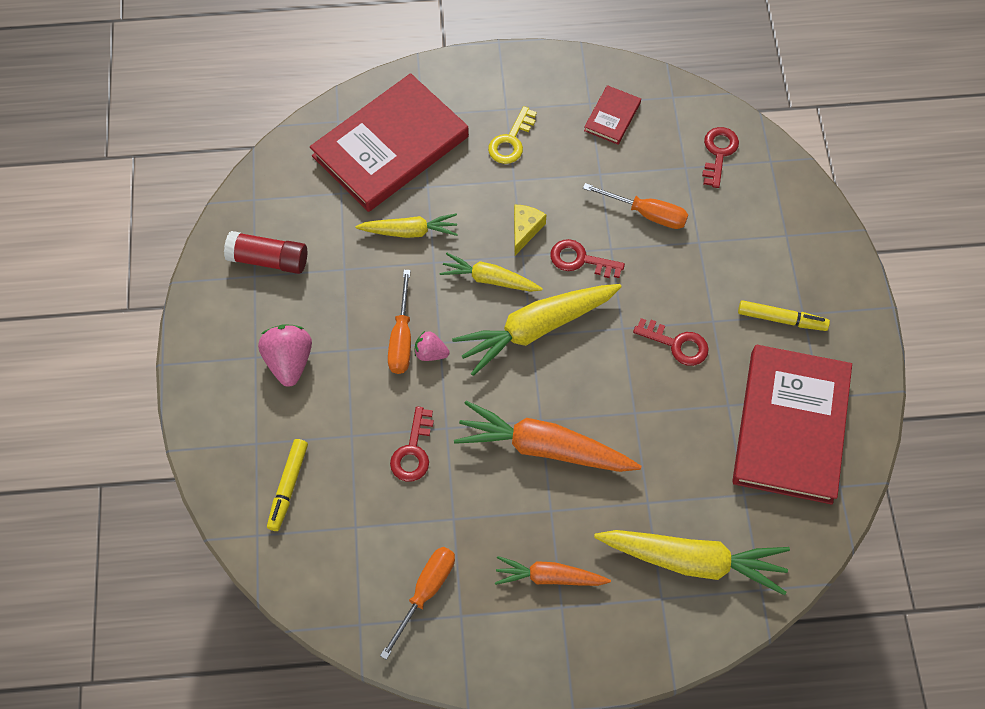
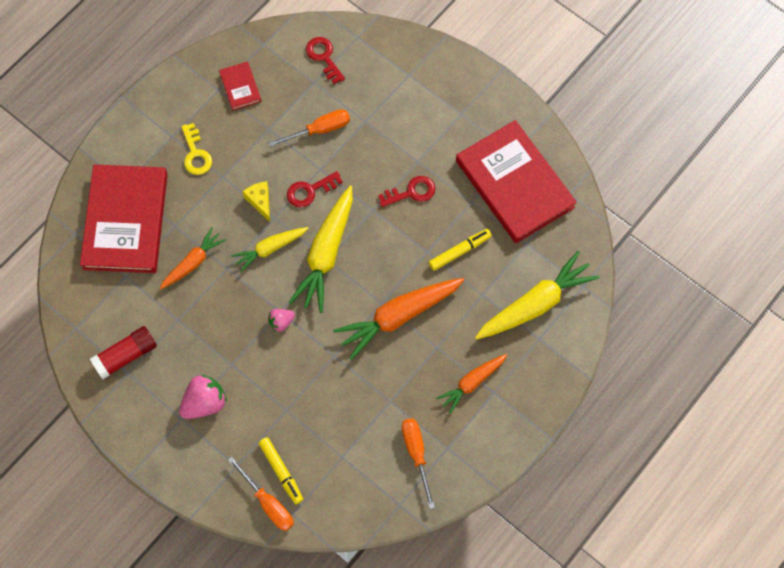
camera: 45 degrees left, 5 degrees up
pink strawberry [258,324,312,387] -> pink strawberry turned 105 degrees clockwise [179,375,227,419]
yellow carrot [355,213,458,238] -> orange carrot [160,227,226,289]
orange screwdriver [388,270,411,374] -> orange screwdriver moved to [228,457,294,531]
red key [390,406,434,482] -> none
yellow marker [738,300,830,331] -> yellow marker moved to [429,229,492,271]

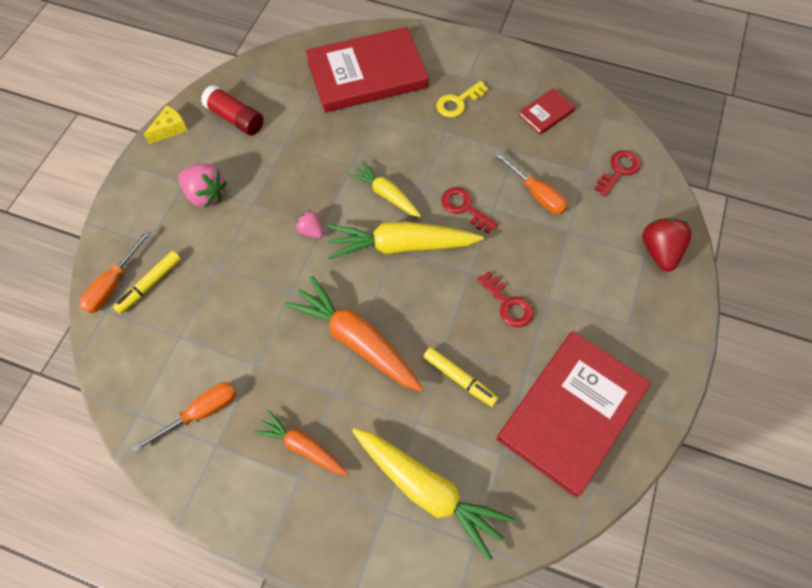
camera: 70 degrees right, 5 degrees down
orange carrot [160,227,226,289] -> none
yellow cheese [242,181,270,222] -> yellow cheese moved to [144,105,188,144]
none -> red strawberry [642,218,692,272]

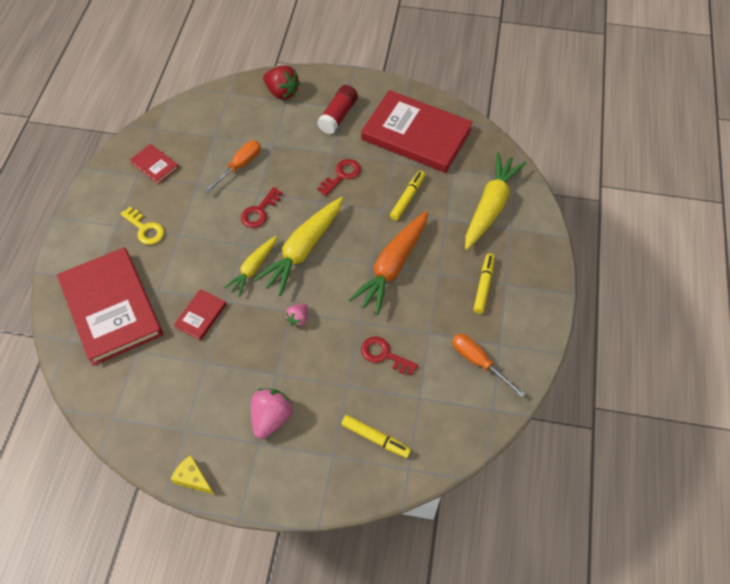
camera: 100 degrees left, 5 degrees down
orange screwdriver [79,230,151,313] -> none
red glue stick [201,85,263,136] -> red glue stick moved to [317,85,358,134]
orange carrot [254,410,348,476] -> yellow marker [474,254,495,314]
yellow carrot [328,222,484,259] -> yellow carrot turned 45 degrees clockwise [253,197,343,296]
red key [594,150,641,197] -> red key moved to [361,337,418,376]
red strawberry [642,218,692,272] -> red strawberry turned 135 degrees counterclockwise [263,65,300,100]
none -> red book [174,289,226,340]

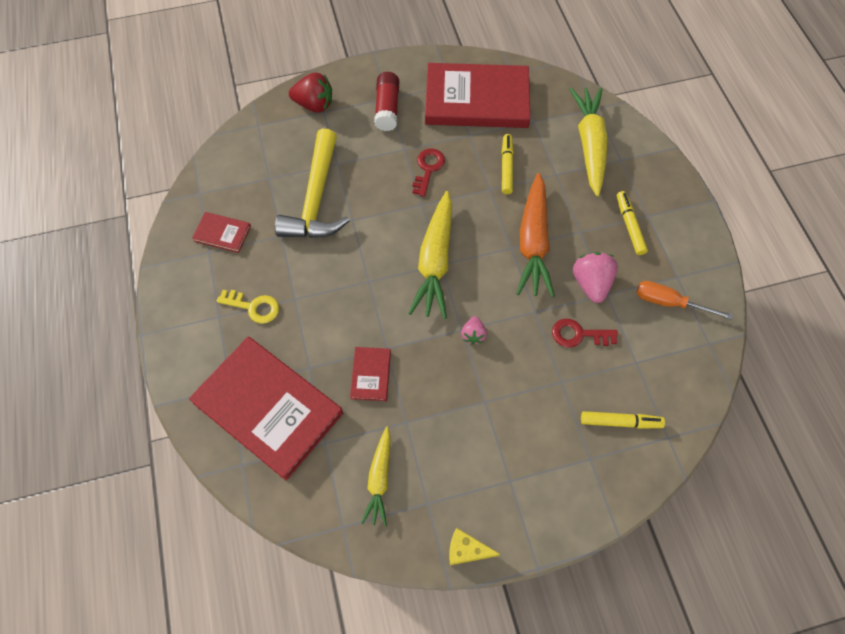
camera: 25 degrees left, 5 degrees up
orange screwdriver [204,141,261,193] -> yellow hammer [275,128,350,238]
yellow carrot [223,236,277,297] -> yellow carrot moved to [361,427,391,526]
red key [241,187,283,228] -> none
pink strawberry [251,388,293,439] -> pink strawberry moved to [573,252,618,303]

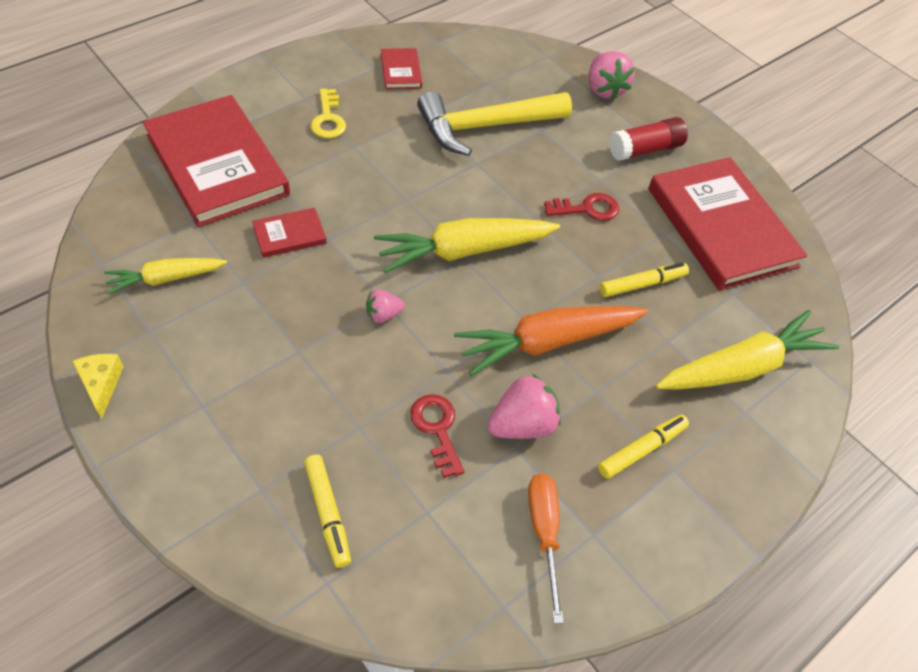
camera: 60 degrees right, 10 degrees down
red book [189,337,343,480] -> red book turned 45 degrees counterclockwise [143,95,290,227]
red strawberry [289,73,332,113] -> pink strawberry [589,51,635,100]

